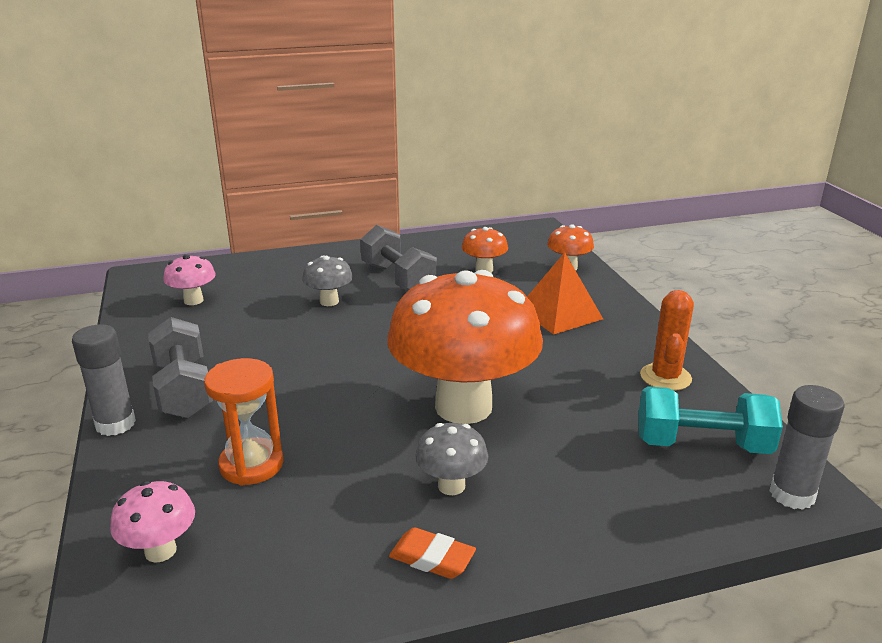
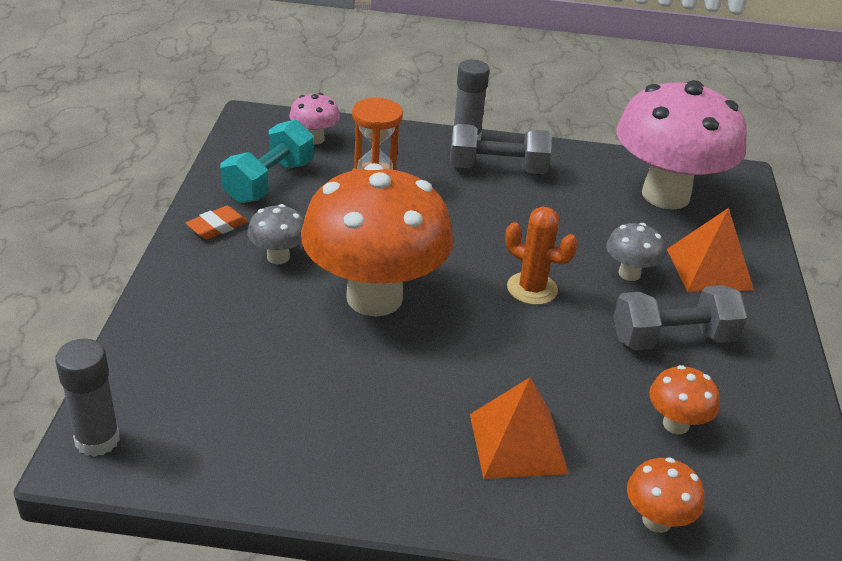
camera: 110 degrees right, 10 degrees up
pink mushroom [163,255,216,305] -> pink mushroom [616,80,747,210], size x2.39
turquoise dumbbell [639,386,783,454] -> turquoise dumbbell moved to [220,119,314,203]
orange cactus [640,290,694,391] -> orange cactus moved to [505,206,578,305]
none -> orange pyramid [667,208,754,292]

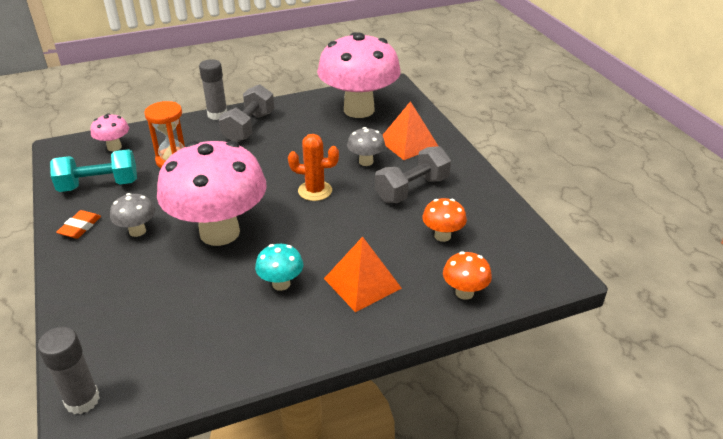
camera: 25 degrees left, 0 degrees up
turquoise dumbbell [220,119,314,203] -> turquoise dumbbell turned 75 degrees clockwise [50,149,137,192]
orange mushroom [301,163,454,317] -> pink mushroom [157,141,267,246]
grey dumbbell [450,124,552,174] -> grey dumbbell turned 45 degrees counterclockwise [219,84,275,142]
none -> turquoise mushroom [255,244,303,291]

